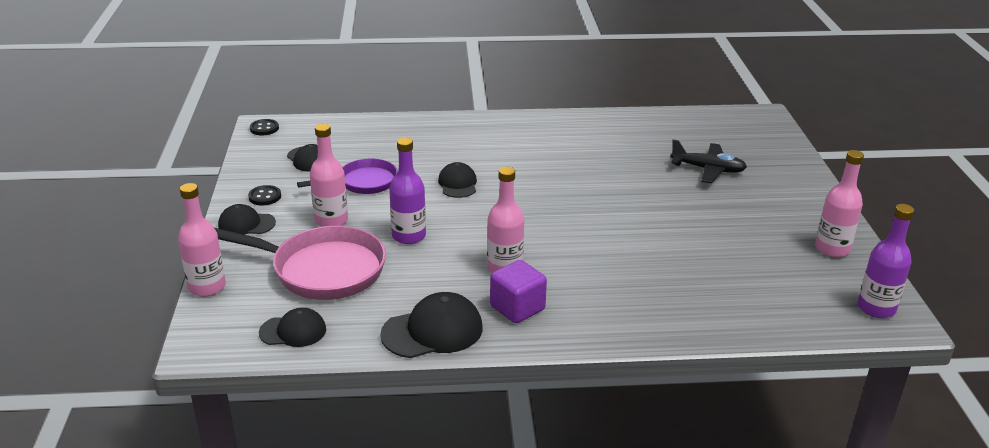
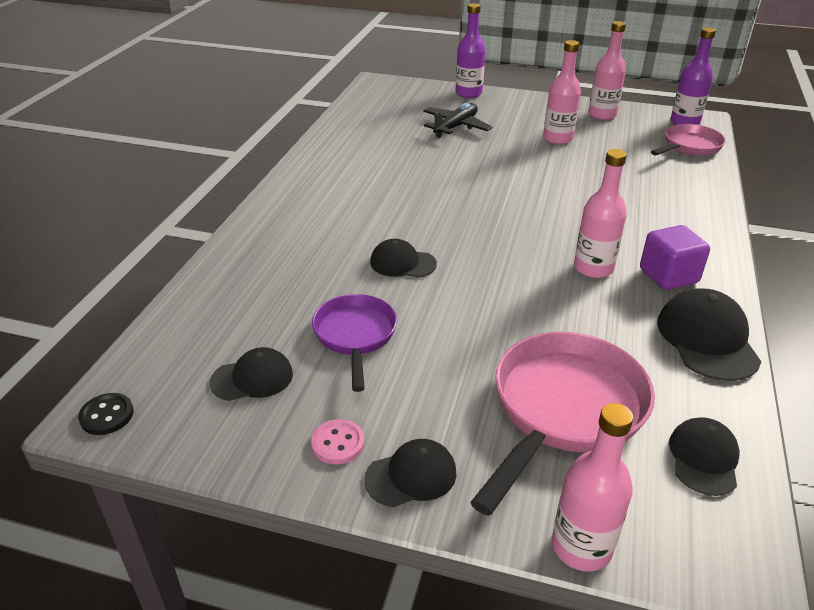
camera: 70 degrees left, 5 degrees up
black cap [218,204,276,235] -> black cap turned 135 degrees counterclockwise [364,439,456,507]
black button [248,185,281,205] -> pink button [311,419,365,464]
pink bottle [310,124,348,227] -> pink bottle moved to [543,40,581,145]
purple bottle [389,138,426,244] -> purple bottle moved to [455,3,485,98]
none -> pink pan [651,124,726,156]

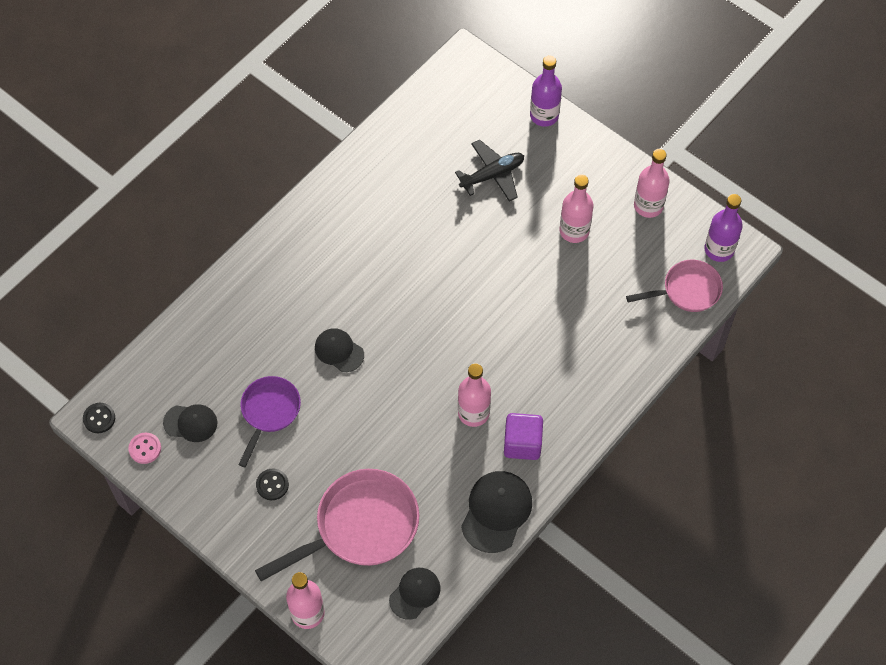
camera: 25 degrees right, 25 degrees up
pink button [311,419,365,464] -> pink button moved to [128,433,161,464]
black cap [364,439,456,507] -> none
none -> black button [256,469,289,500]

